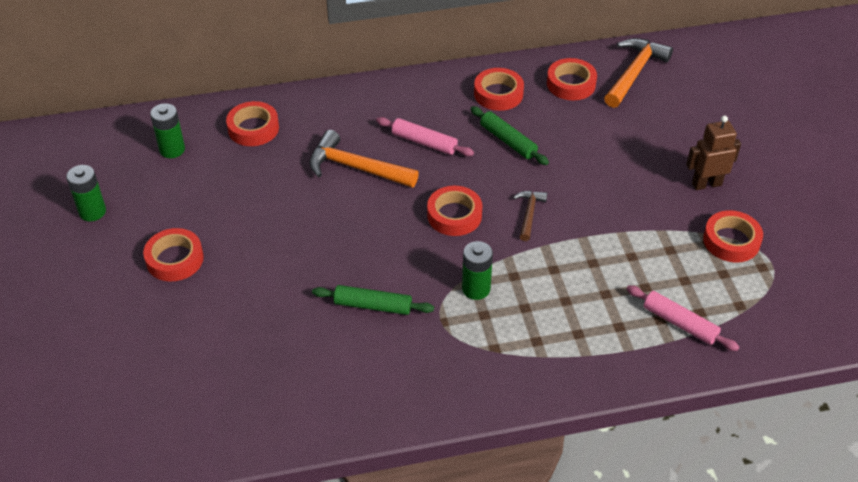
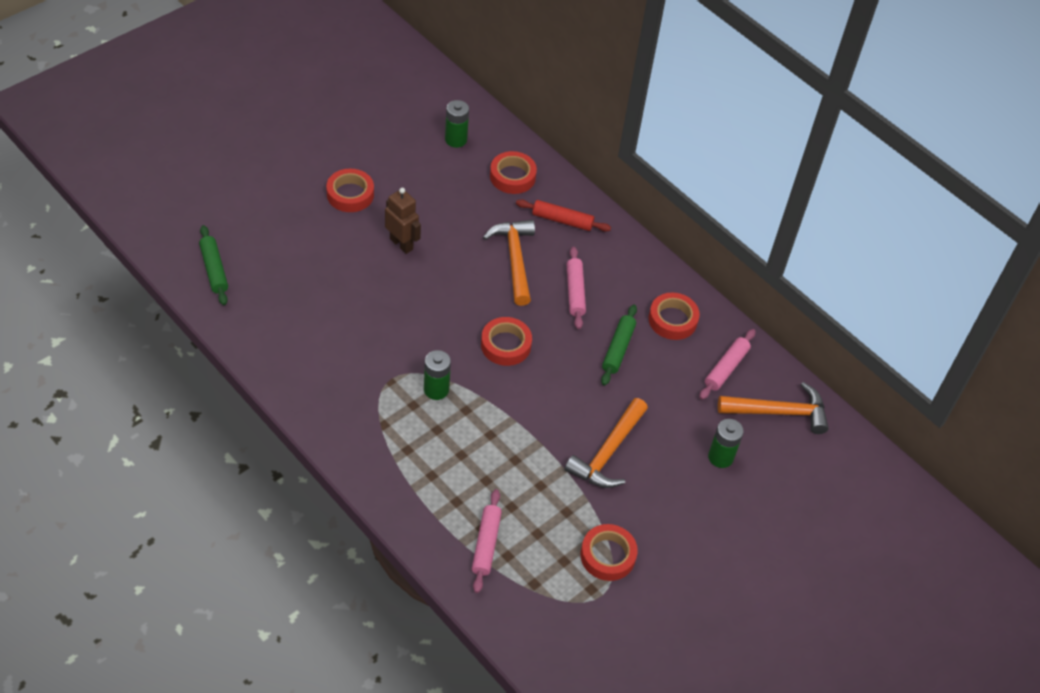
camera: 55 degrees right, 5 degrees up
green battery [66,165,106,221] -> green battery moved to [708,419,744,468]
green rolling pin [312,285,434,315] -> green rolling pin moved to [199,225,228,305]
brown hammer [513,191,547,241] -> none
red tape [547,58,597,100] -> pink rolling pin [699,329,755,400]
brown robot [686,115,741,190] -> brown robot moved to [385,188,421,254]
none -> red rolling pin [516,199,611,232]
none -> orange hammer [564,398,648,488]

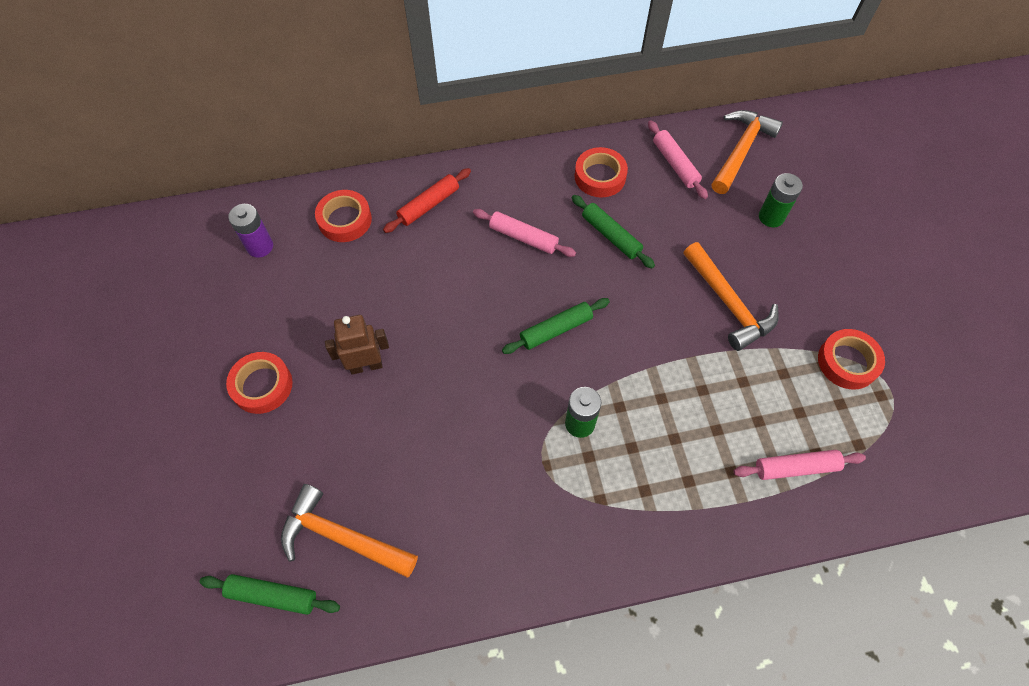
camera: 55 degrees left, 10 degrees up
green battery [445,100,469,148] -> purple battery [228,204,273,258]
pink rolling pin [472,489,502,593] -> pink rolling pin turned 45 degrees counterclockwise [734,450,866,480]
red tape [481,317,532,366] -> green rolling pin [502,298,610,354]
orange hammer [483,220,535,306] -> orange hammer moved to [281,484,418,578]

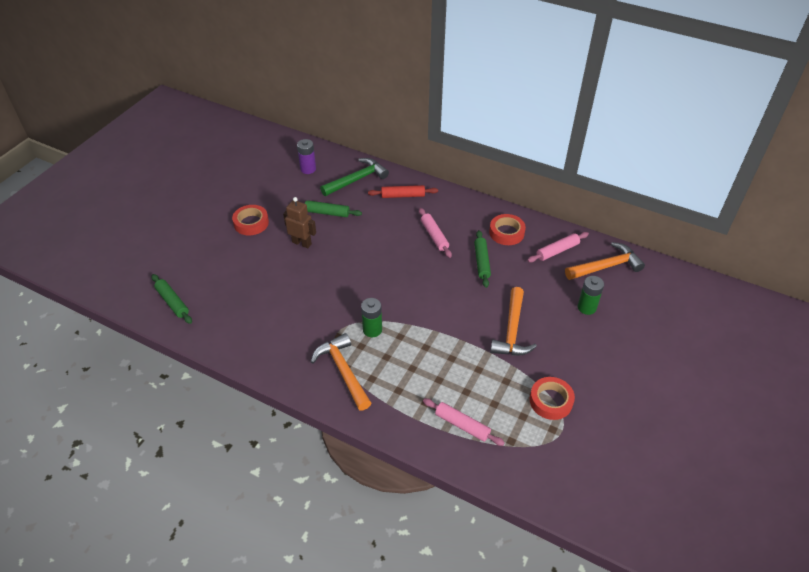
camera: 40 degrees right, 15 degrees down
orange hammer [281,484,418,578] -> orange hammer moved to [311,333,371,410]
red tape [315,190,372,242] -> green hammer [320,158,389,196]
green rolling pin [502,298,610,354] -> green rolling pin moved to [305,200,362,217]
pink rolling pin [648,120,708,199] -> pink rolling pin turned 45 degrees clockwise [527,232,589,262]

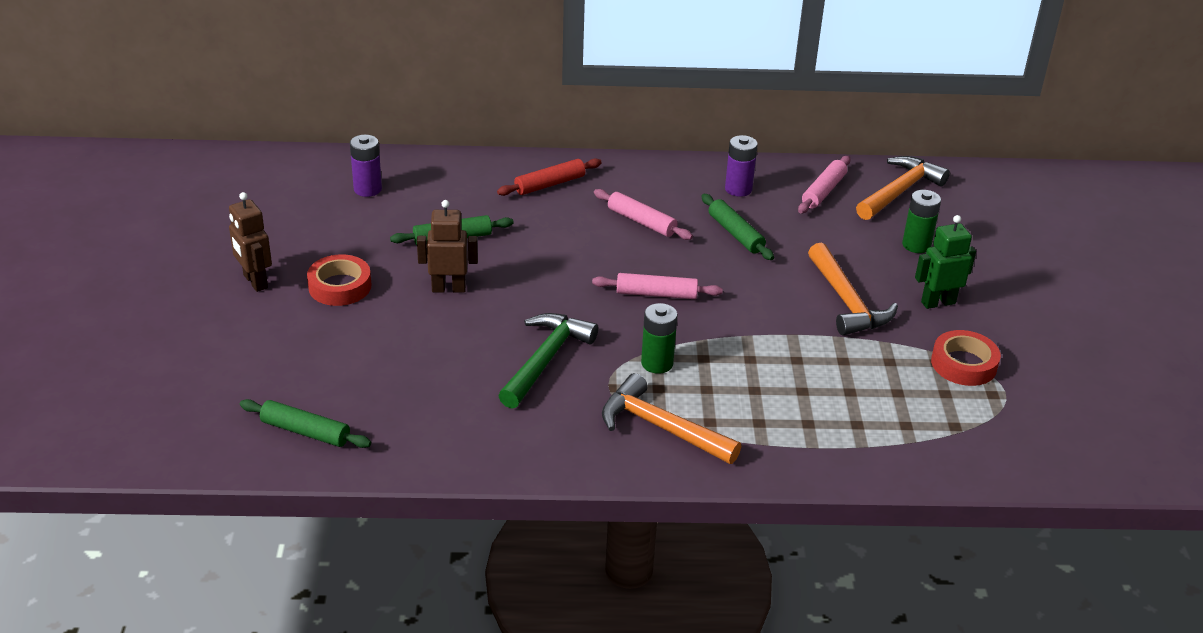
camera: 30 degrees left, 10 degrees down
green hammer [320,158,389,196] -> green hammer moved to [498,313,598,409]
pink rolling pin [423,398,505,446] -> pink rolling pin moved to [592,273,723,299]
red tape [489,214,526,245] -> purple battery [725,135,758,197]
none -> brown robot [229,192,272,292]
none -> green robot [915,215,976,309]

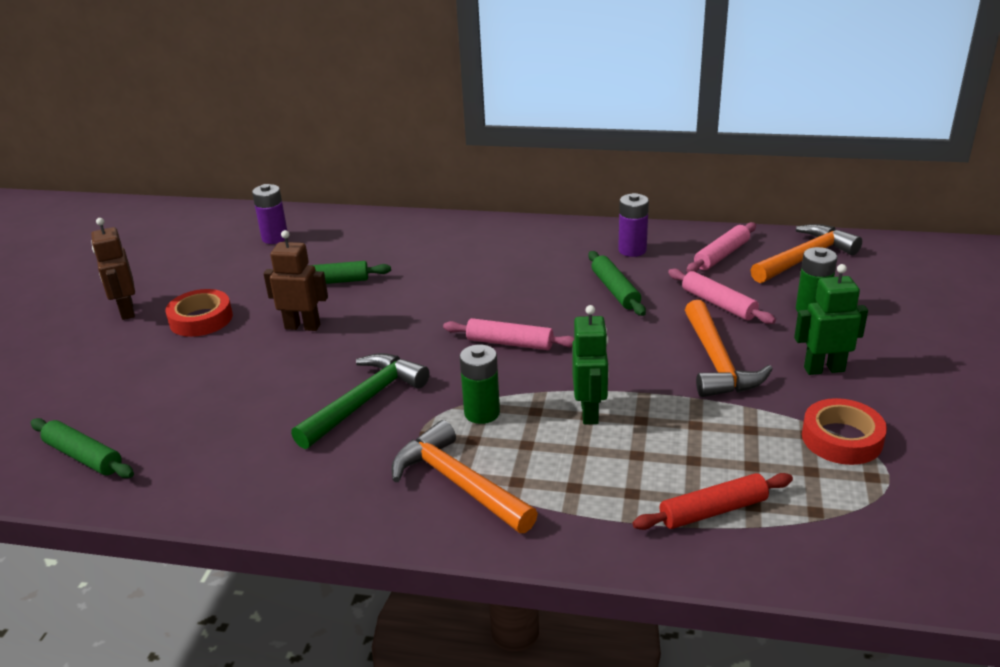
camera: 15 degrees right, 5 degrees down
red rolling pin [497,158,602,196] -> red rolling pin moved to [633,473,793,530]
pink rolling pin [594,189,693,240] -> pink rolling pin moved to [668,269,776,324]
none -> green robot [572,305,609,425]

